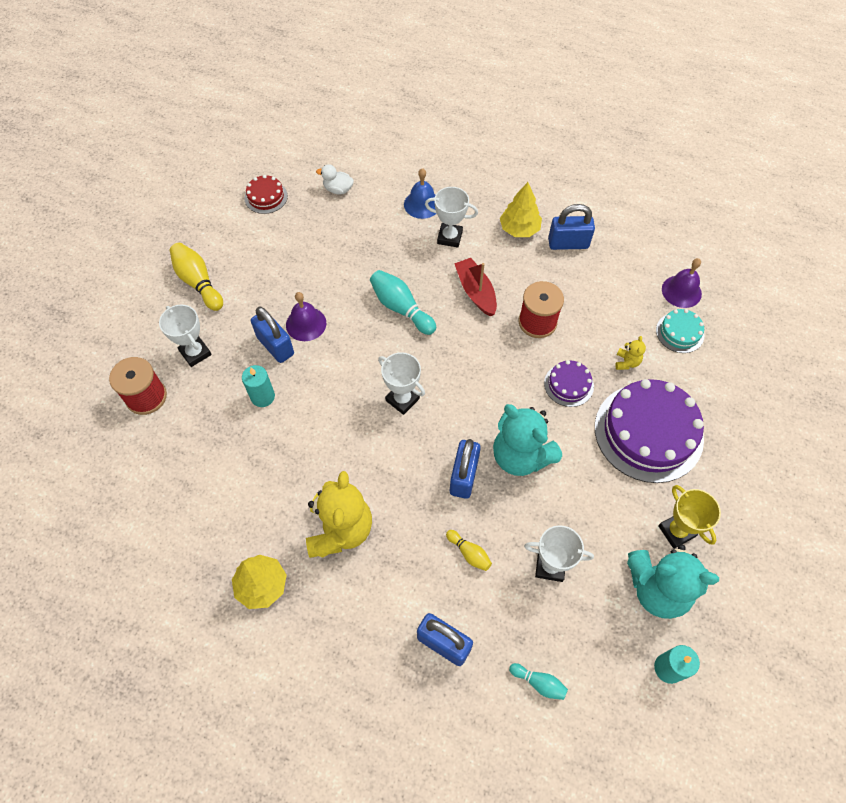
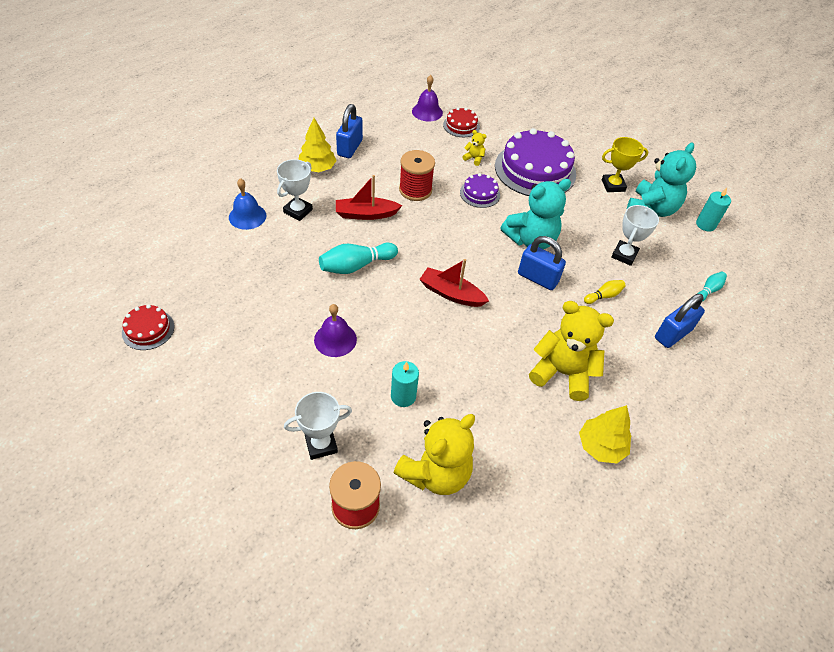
camera: 75 degrees left, 10 degrees down
yellow bowling pin [170,243,223,311] -> none
blue padlock [251,307,294,363] -> none
white duck [316,164,354,195] -> none
white trophy [378,352,425,415] -> red boat [419,259,489,307]
turquoise cake [656,309,704,353] -> red cake [443,107,480,137]
none -> yellow teddy bear [393,414,475,495]

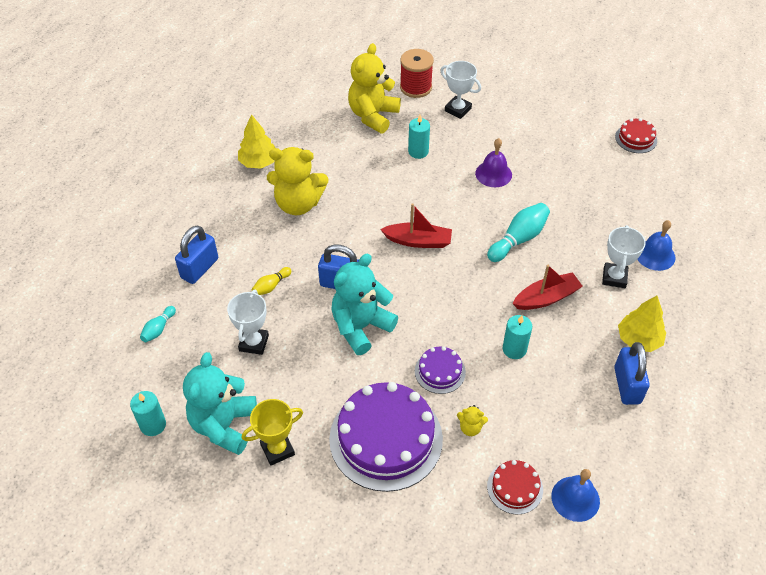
camera: 165 degrees right, 0 degrees up
white trophy [284,392,352,460] -> white trophy turned 75 degrees clockwise [440,61,481,119]
red spool [399,150,435,201] -> turquoise candle [503,315,532,359]
purple bell [412,75,443,121] -> blue bell [551,469,600,522]

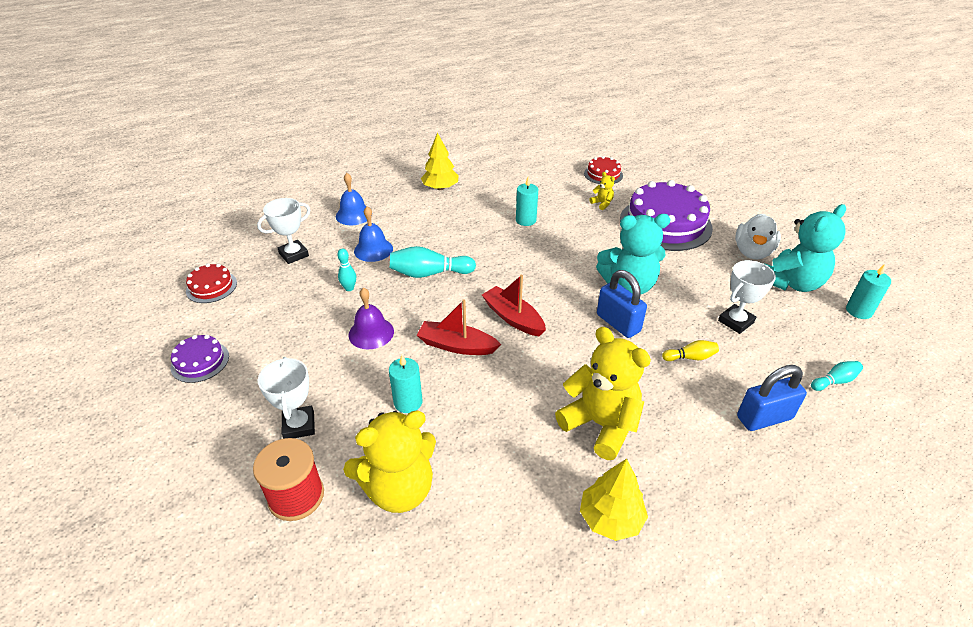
camera: 140 degrees left, 10 degrees down
yellow trophy [242,399,303,466] -> white duck [735,214,781,259]
purple cake [415,346,466,394] -> purple cake moved to [171,335,229,383]
red boat [513,265,583,310] -> red boat moved to [417,299,501,355]
blue bell [551,469,600,522] -> blue bell moved to [354,207,393,262]
white trophy [602,225,646,288] -> white trophy moved to [257,198,311,264]
blue padlock [614,342,650,405] -> none
none -> turquoise bowling pin [337,249,356,291]

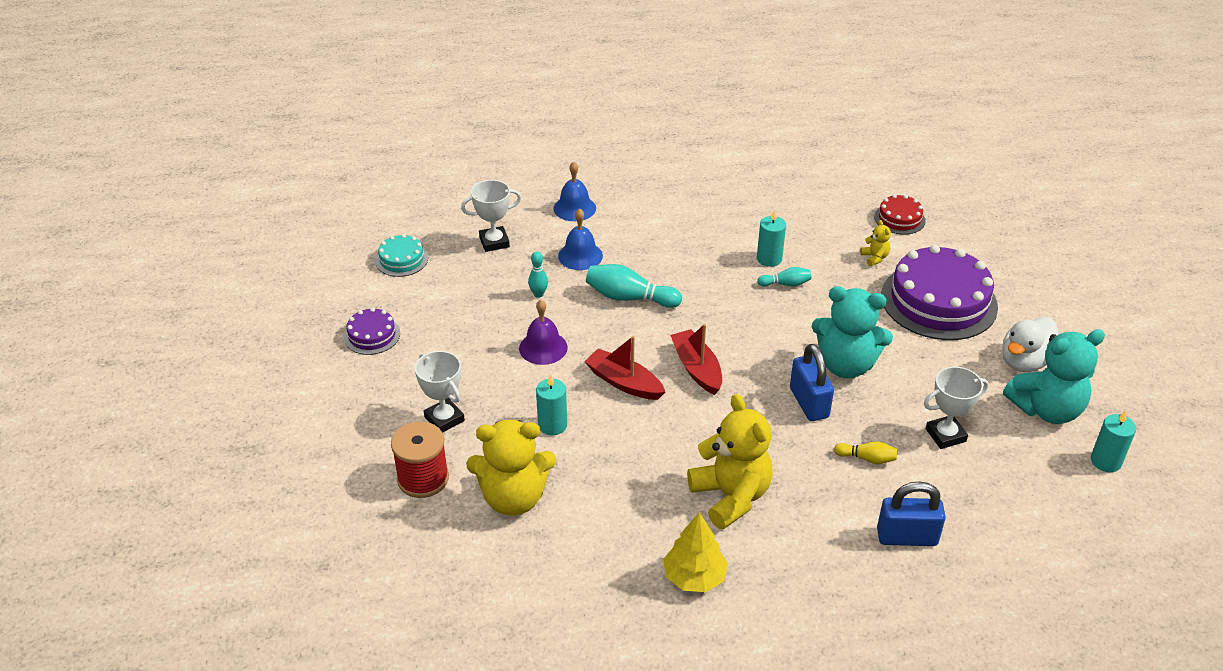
camera: 20 degrees right, 0 degrees up
red cake [186,264,237,303] -> turquoise cake [375,234,428,277]
white trophy [258,357,315,439] -> white trophy turned 45 degrees counterclockwise [415,351,465,433]
yellow tree [421,133,459,190] -> none
turquoise bowling pin [811,361,863,391] -> turquoise bowling pin moved to [757,267,811,287]

